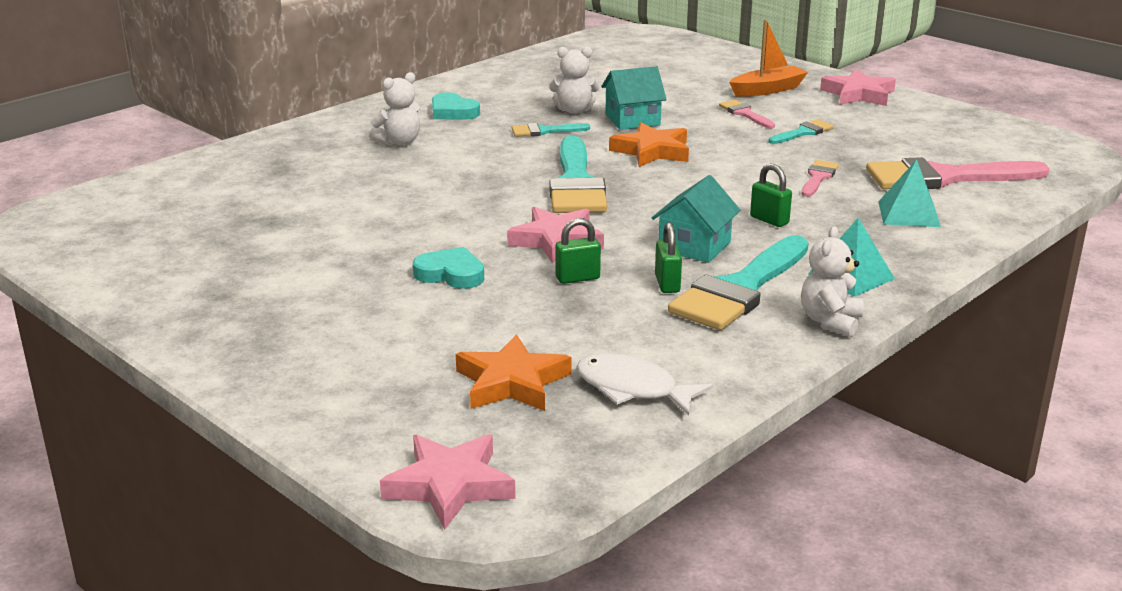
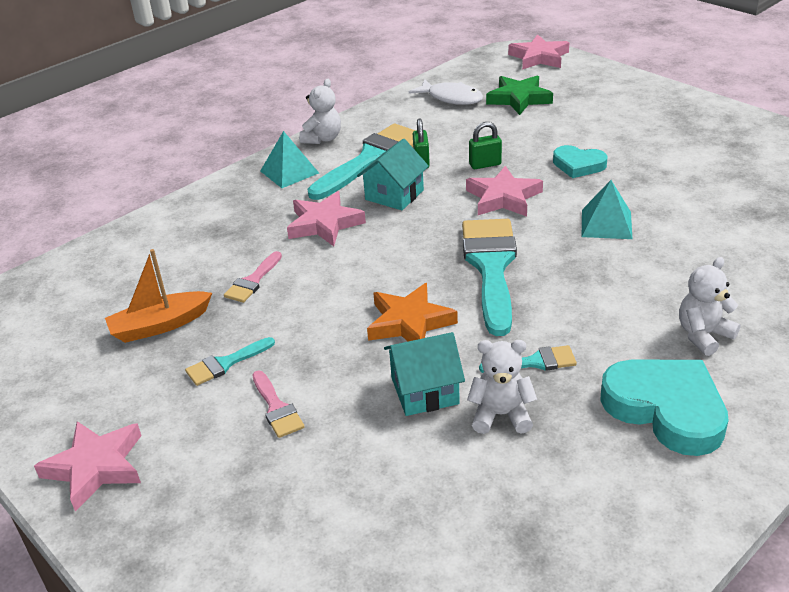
camera: 175 degrees left, 10 degrees up
turquoise heart [432,92,480,120] -> turquoise heart [600,359,729,456], size x1.71
orange star [456,334,571,411] -> green star [486,75,553,115]
orange boat [729,19,808,97] -> orange boat moved to [105,249,212,343]
green padlock [750,163,792,227] -> pink star [287,191,366,246]
pink brush [866,157,1049,189] -> none
turquoise pyramid [878,159,941,227] -> turquoise pyramid moved to [582,180,632,239]

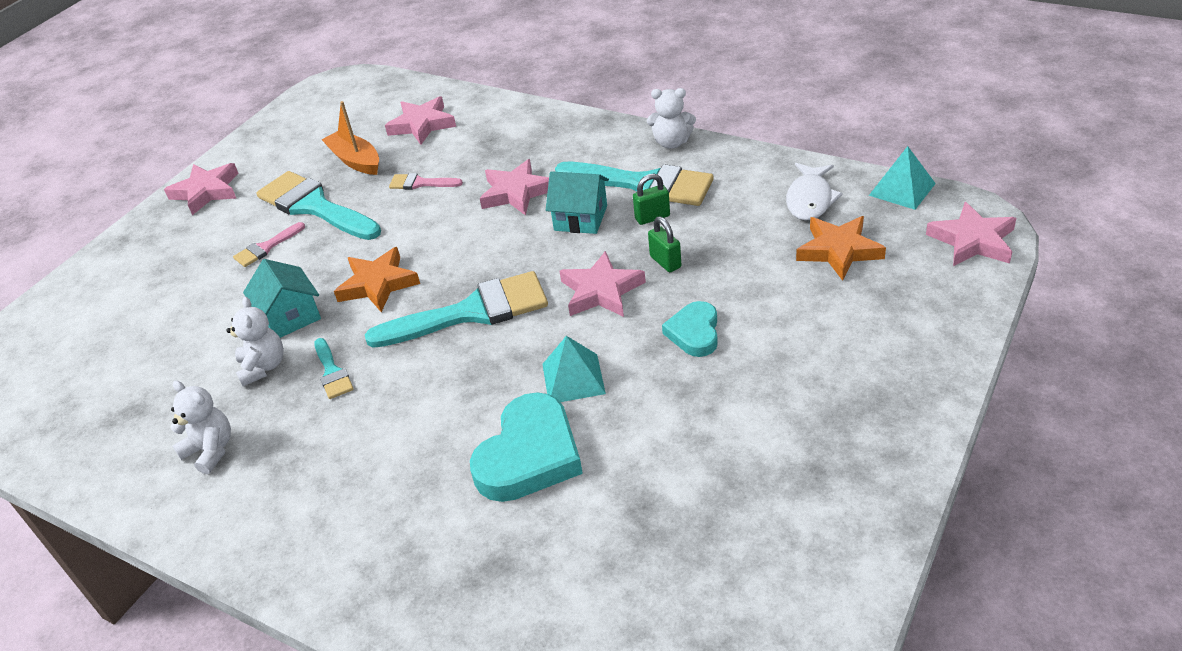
camera: 75 degrees right, 5 degrees up
turquoise brush [185,337,275,386] -> turquoise brush [256,171,381,240], size x2.12
turquoise pyramid [260,131,319,188] -> turquoise pyramid moved to [869,146,936,210]
green star [486,75,553,115] -> orange star [796,216,886,281]
turquoise heart [600,359,729,456] -> turquoise heart moved to [470,392,583,502]
white teddy bear [679,257,741,356] -> white teddy bear moved to [171,380,231,474]
none -> pink star [385,96,456,145]

